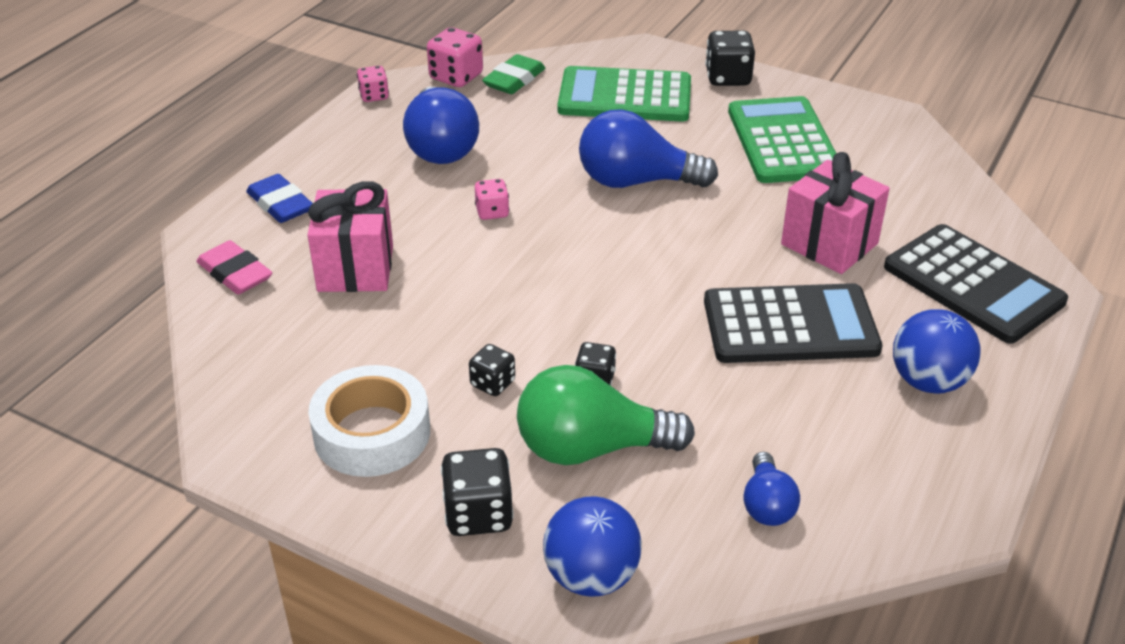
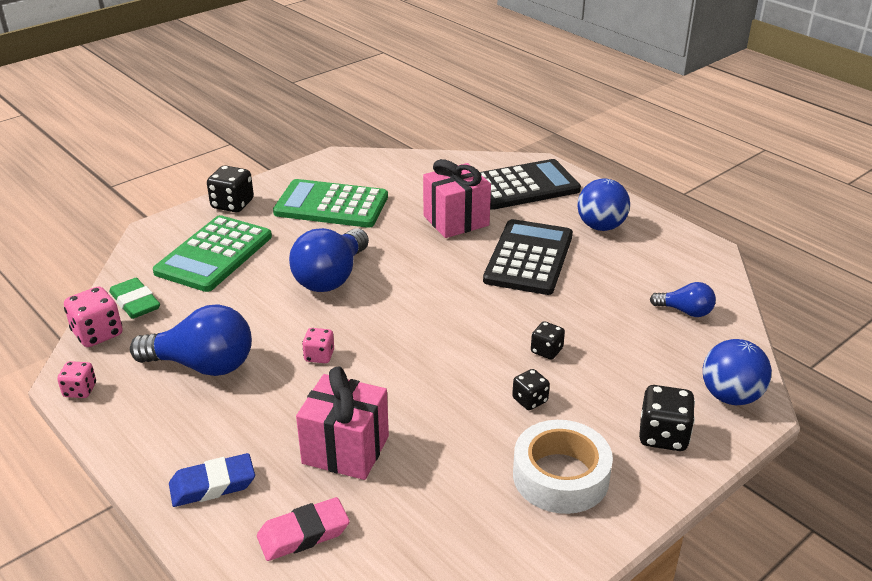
camera: 70 degrees left, 5 degrees down
green light bulb [517,365,695,465] -> none

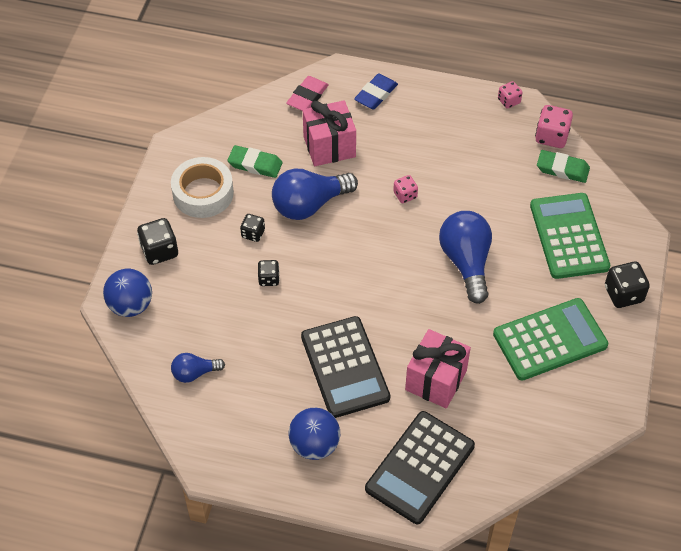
camera: 145 degrees right, 20 degrees up
blue light bulb [130,304,252,376] -> blue light bulb moved to [272,169,358,220]
none -> green eraser [227,145,283,178]

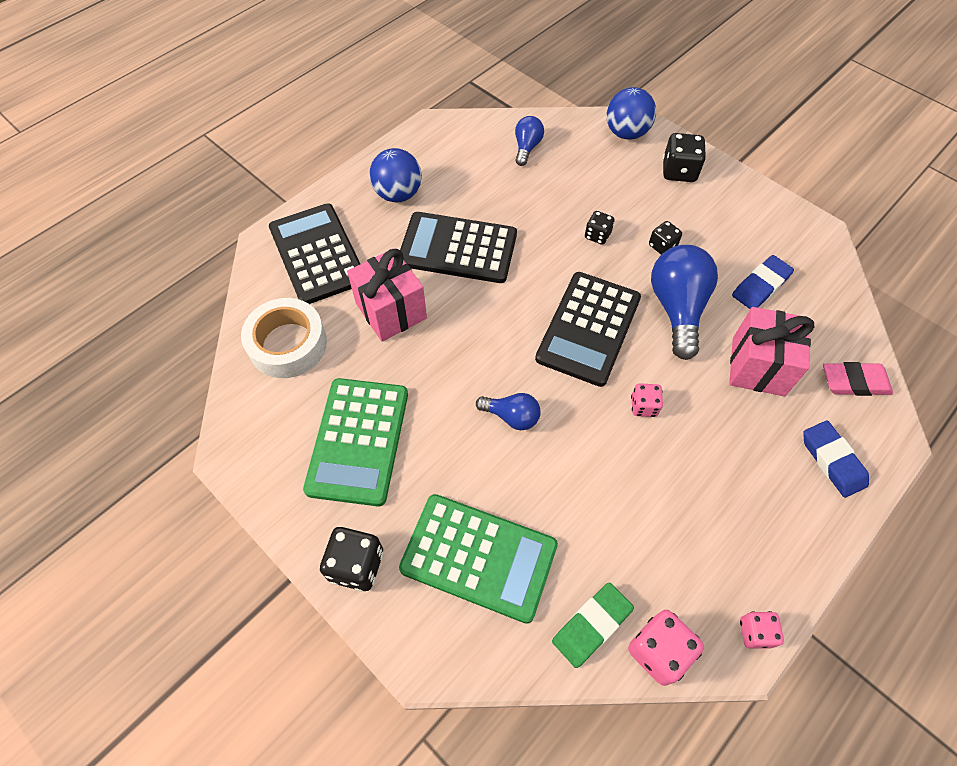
camera: 120 degrees right, 5 degrees up
white tape [171,157,234,218] -> white tape moved to [241,298,327,378]
green eraser [227,145,283,178] -> blue eraser [732,255,794,309]
pink eraser [286,76,329,111] -> pink eraser turned 60 degrees counterclockwise [823,362,893,396]
blue light bulb [439,211,492,304] -> blue light bulb [476,393,541,430], size x0.54
none -> black calculator [535,272,641,387]

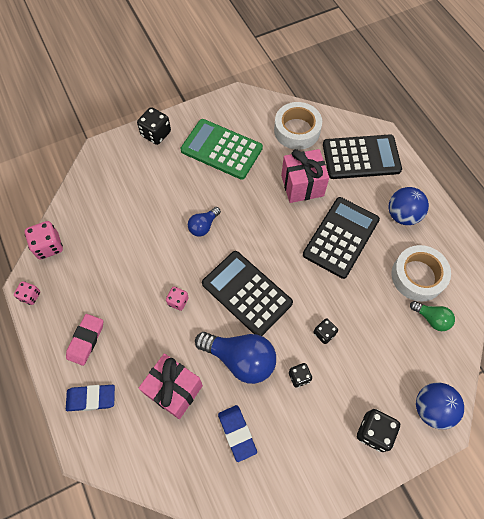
camera: 110 degrees right, 5 degrees up
green calculator [399,494,558,624] -> none
blue light bulb [515,116,544,166] -> green light bulb [410,301,455,331]
green eraser [552,583,634,668] -> none
pink eraser [823,362,893,396] -> pink eraser moved to [66,314,103,366]
none -> white tape [391,245,451,301]

